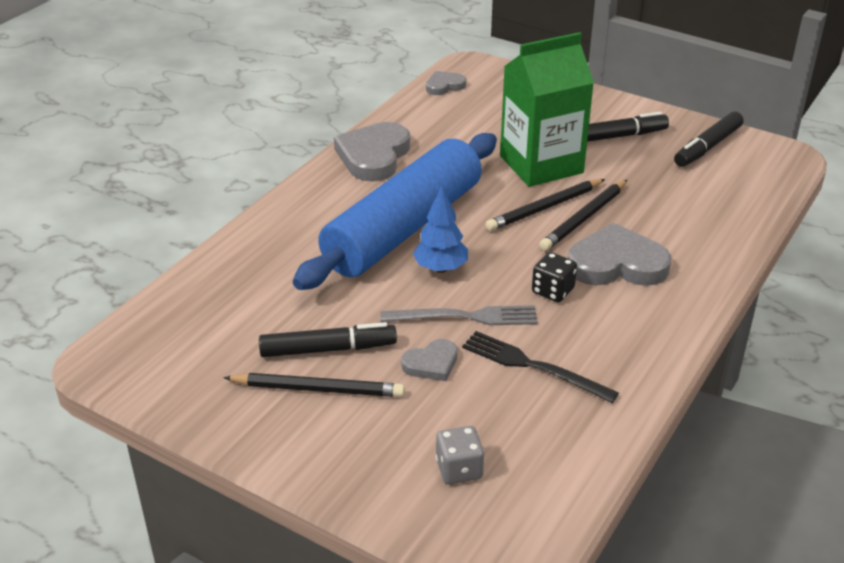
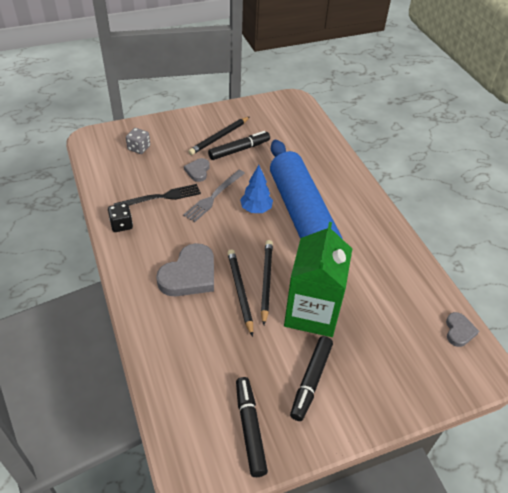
camera: 125 degrees right, 10 degrees up
black marker [259,322,397,357] -> black marker turned 150 degrees counterclockwise [208,131,270,160]
grey heart [334,122,410,182] -> none
black dice [532,252,577,302] -> black dice moved to [108,203,133,232]

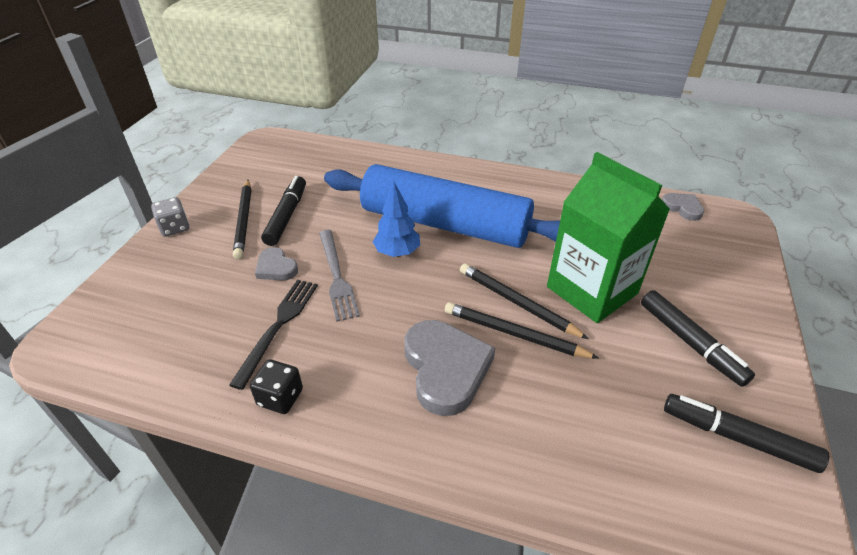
camera: 50 degrees left, 5 degrees down
grey dice [126,128,150,154] -> grey dice moved to [151,197,189,237]

